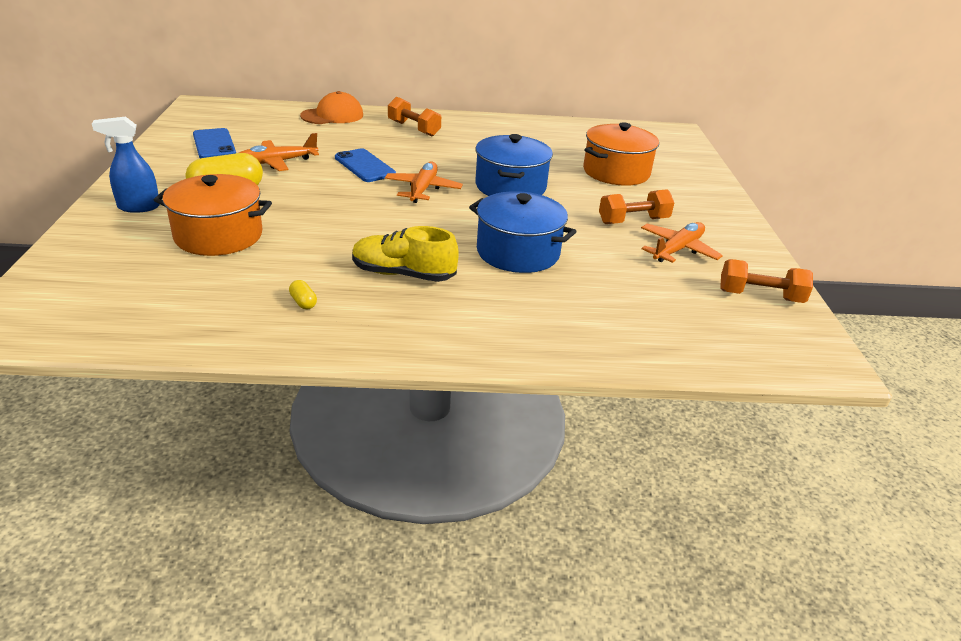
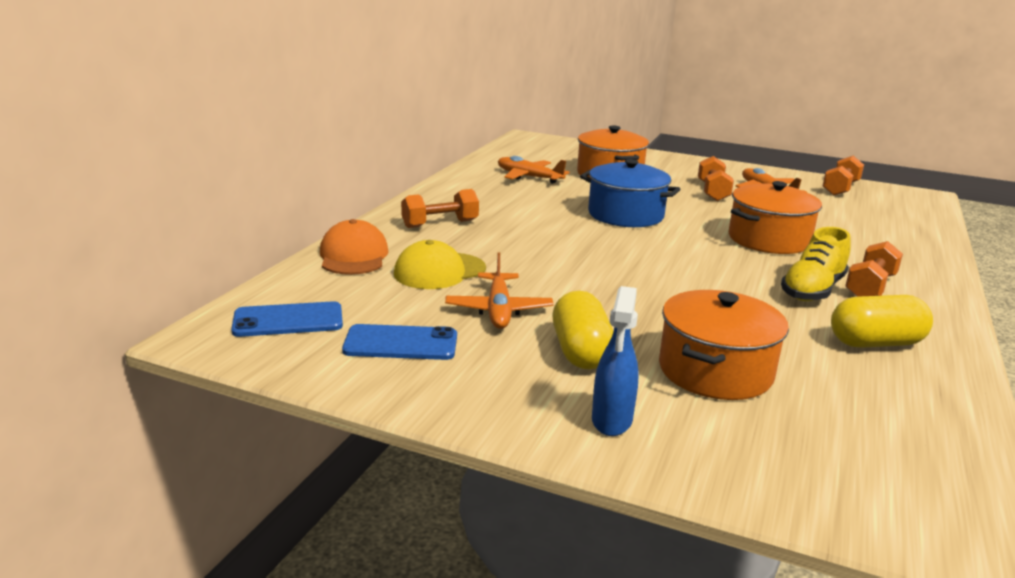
camera: 65 degrees left, 10 degrees down
yellow capsule [289,280,317,309] -> yellow capsule [831,295,933,348], size x2.34
blue phone [335,148,396,182] -> blue phone moved to [231,301,343,337]
orange plane [385,161,463,203] -> orange plane moved to [498,156,570,184]
blue pot [469,191,577,273] -> orange pot [728,181,822,254]
none -> yellow cap [394,240,486,289]
none -> orange dumbbell [845,241,903,297]

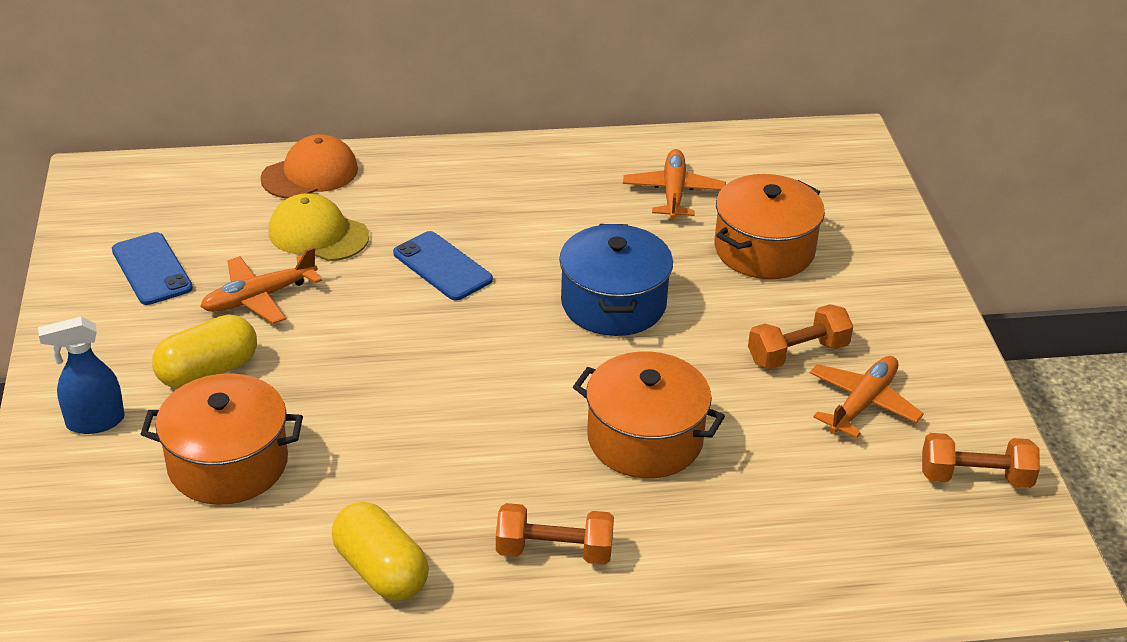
camera: 60 degrees right, 15 degrees up
blue phone [231,301,343,337] -> blue phone moved to [393,231,493,301]
orange dumbbell [401,189,479,228] -> none
yellow shoe [781,227,851,301] -> none

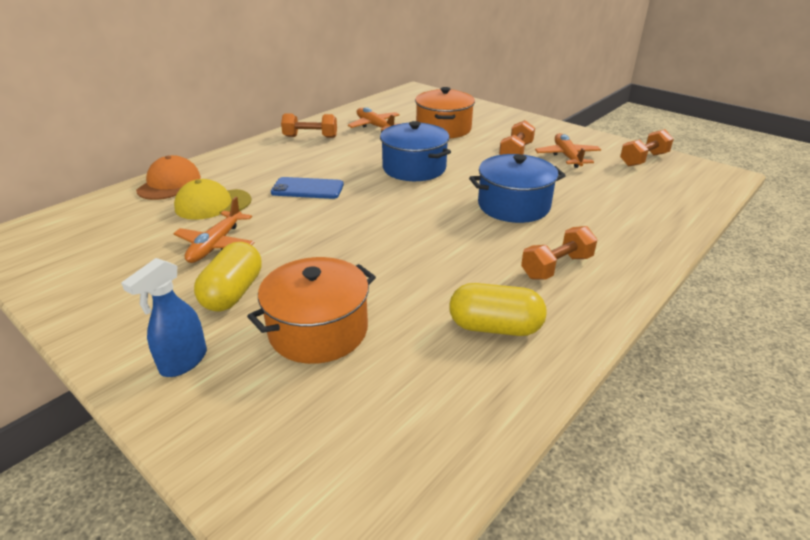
camera: 40 degrees left, 5 degrees down
blue phone [112,232,193,305] -> none
orange pot [573,351,725,478] -> blue pot [469,154,566,223]
none -> orange dumbbell [281,113,337,138]

